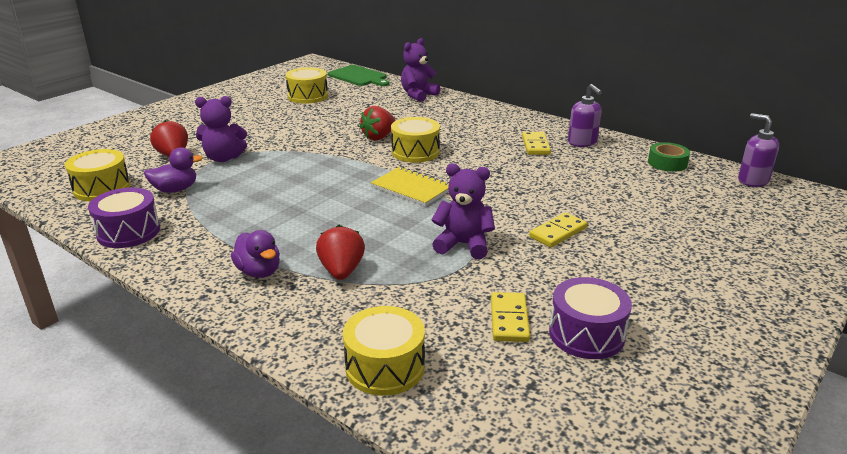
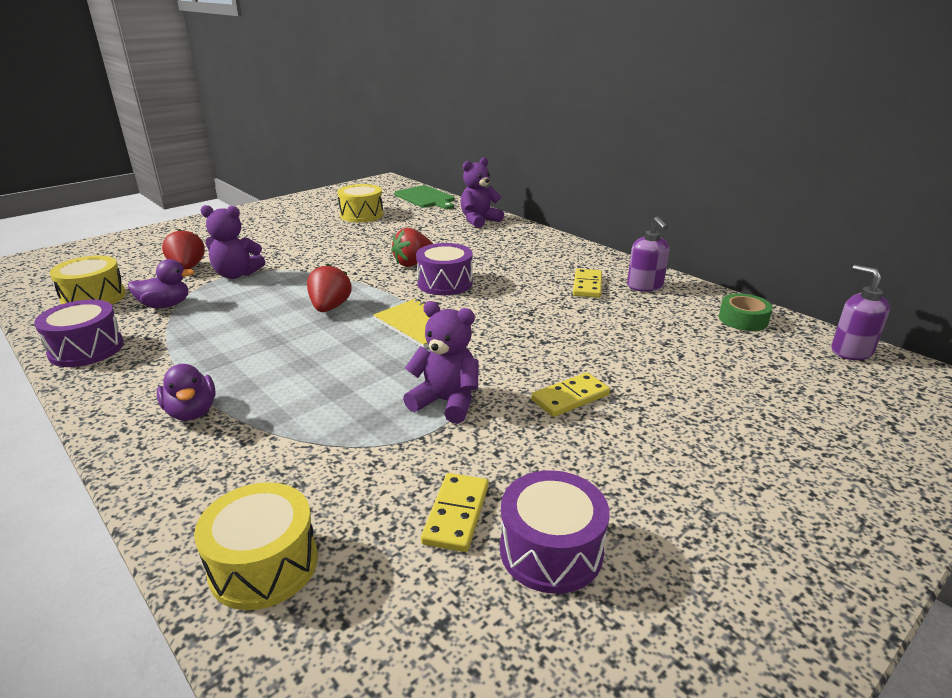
camera: 10 degrees right, 0 degrees up
red strawberry [316,225,365,280] -> red strawberry moved to [307,264,352,312]
yellow drum [391,117,440,163] -> purple drum [416,243,473,295]

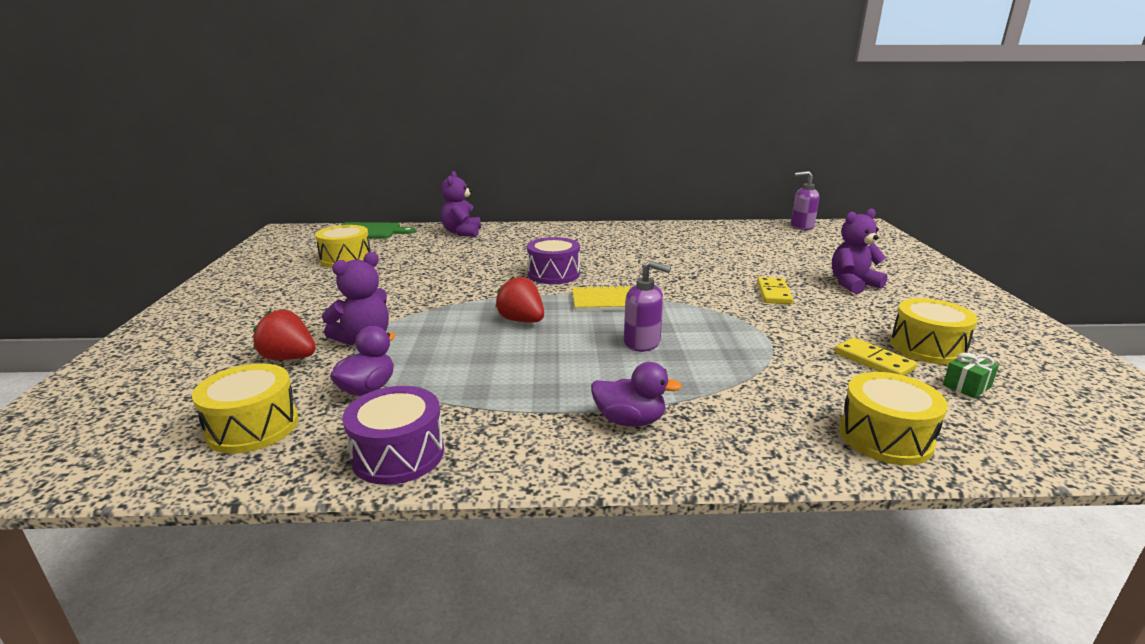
camera: 50 degrees left, 5 degrees down
red strawberry [391,228,433,267] -> none
purple teddy bear [403,301,479,424] -> purple teddy bear moved to [832,208,887,294]
purple drum [500,470,609,594] -> yellow drum [890,298,978,365]
yellow domino [573,269,602,298] -> none
purple soap dispenser [627,217,669,292] -> purple soap dispenser moved to [624,261,671,352]
green tape [719,293,773,331] -> none
none -> green gift [943,353,999,398]

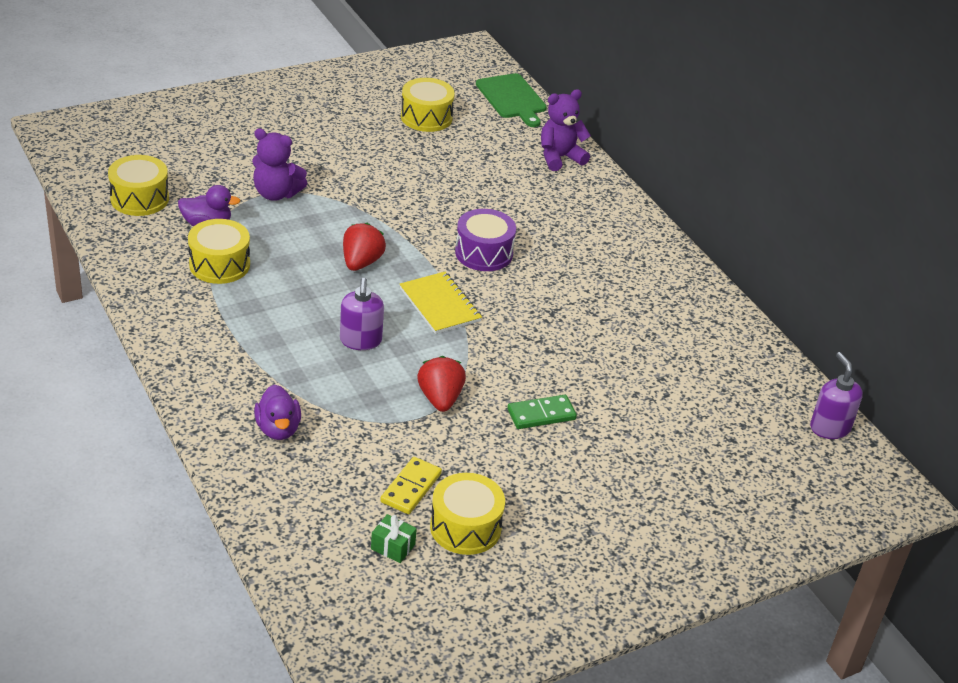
camera: 60 degrees right, 15 degrees up
red strawberry [253,310,316,360] -> red strawberry moved to [417,356,466,412]
purple drum [343,386,444,485] -> none
purple duck [591,362,682,427] -> purple duck moved to [254,385,301,440]
yellow domino [757,277,793,304] -> green domino [507,395,577,429]
purple teddy bear [832,208,887,294] -> none
yellow drum [839,372,948,465] -> yellow drum moved to [188,219,250,284]

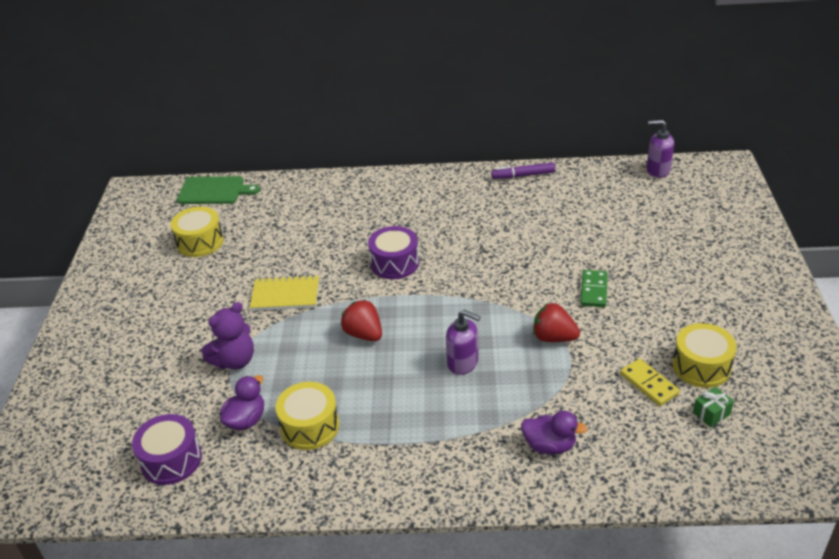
camera: 55 degrees left, 0 degrees up
yellow drum [108,155,169,216] -> purple drum [132,414,202,485]
yellow notebook [400,272,482,334] -> yellow notebook moved to [250,275,319,311]
purple teddy bear [541,89,591,171] -> none
none -> purple marker [491,163,555,179]

